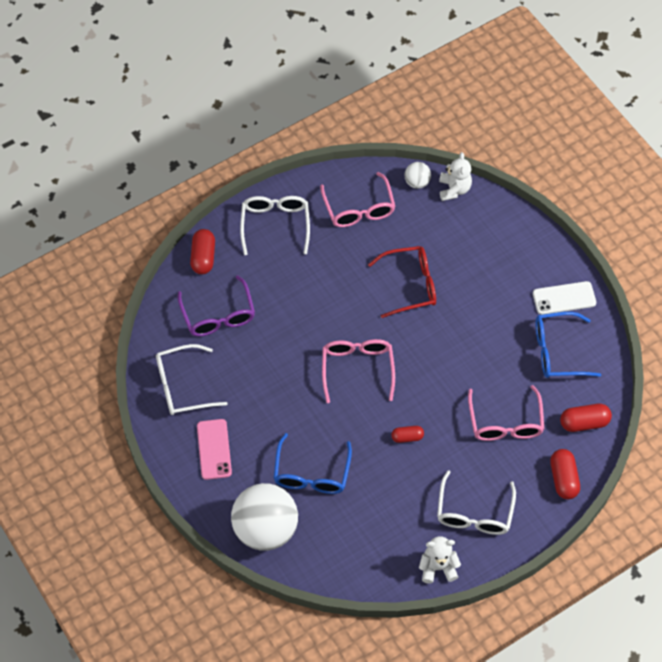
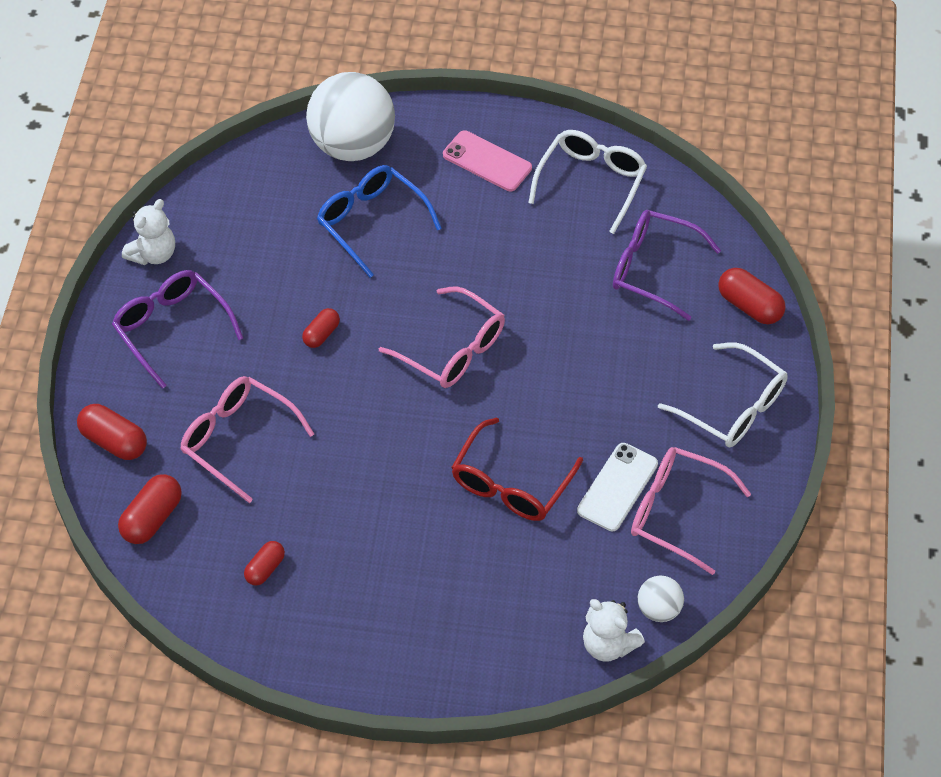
camera: 130 degrees right, 5 degrees down
white glasses [437,470,516,535] -> purple glasses [112,270,243,389]
white phone [533,281,596,315] -> white phone moved to [577,443,658,531]
blue glasses [536,312,601,378] -> red capsule [244,541,285,585]

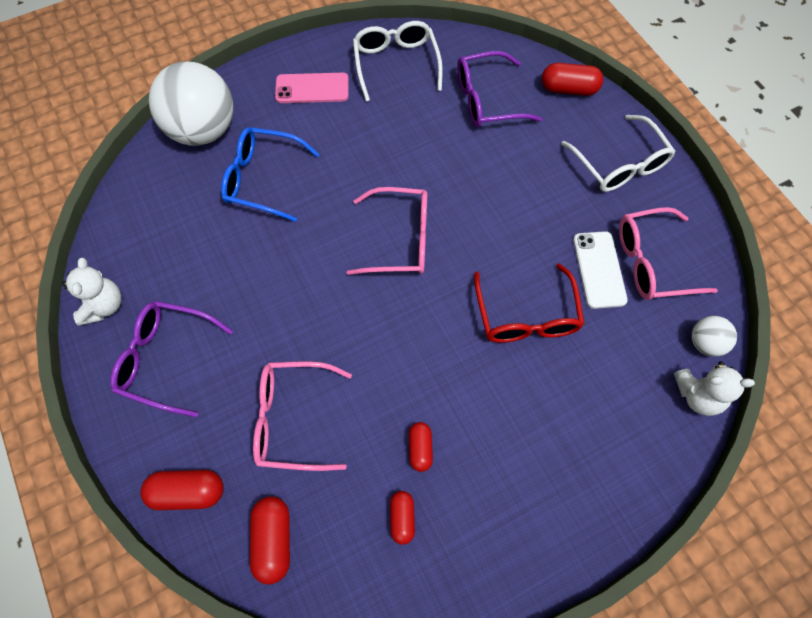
camera: 35 degrees left, 10 degrees up
red capsule [302,308,340,348] -> red capsule moved to [409,422,433,472]
white glasses [658,342,788,448] -> white glasses turned 60 degrees clockwise [561,115,676,192]

